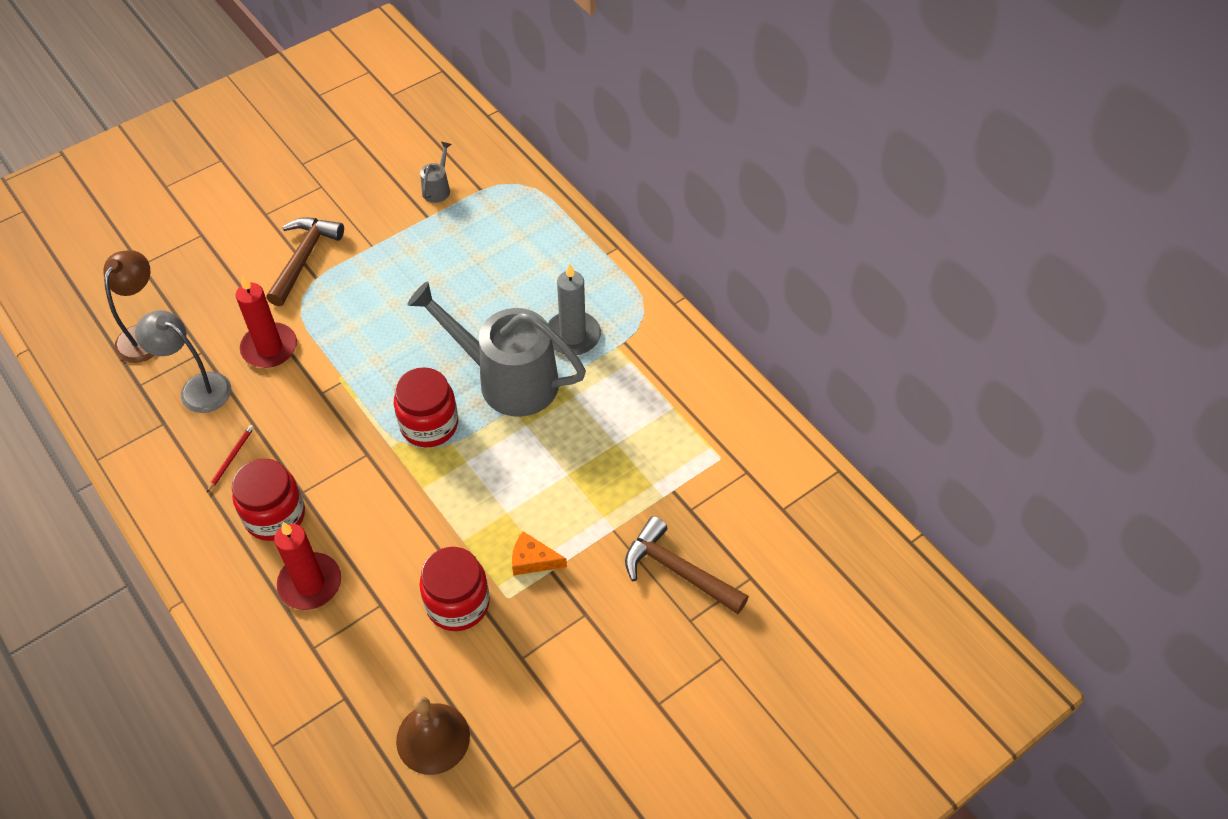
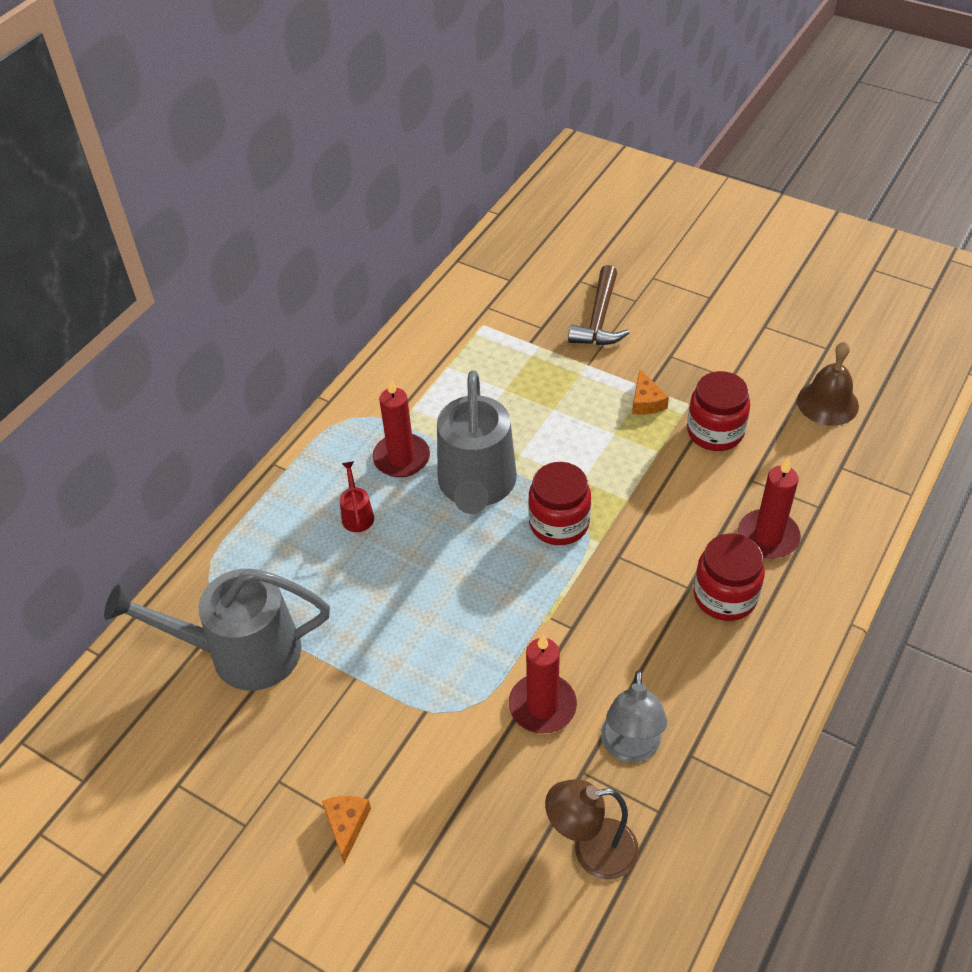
camera: 110 degrees left, 5 degrees down
red pencil [207,425,254,492] -> none
brown hammer [266,217,344,306] -> none
grey watering can [420,142,451,203] -> grey watering can [104,569,330,691], size x2.50
grey candle [548,263,601,355] -> red candle [372,378,430,477]
none -> orange cheese [322,796,371,864]
none -> red watering can [340,461,374,532]

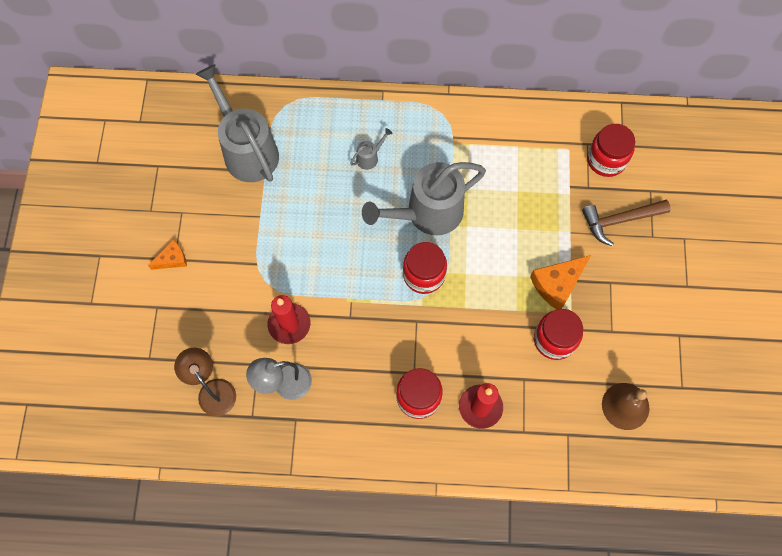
camera: 60 degrees right, 20 degrees up
red watering can [340,461,374,532] -> grey watering can [350,128,392,170]
red candle [372,378,430,477] -> none
orange cheese [632,369,669,415] -> orange cheese [530,255,591,309], size x1.67
none -> red jar [587,124,635,177]

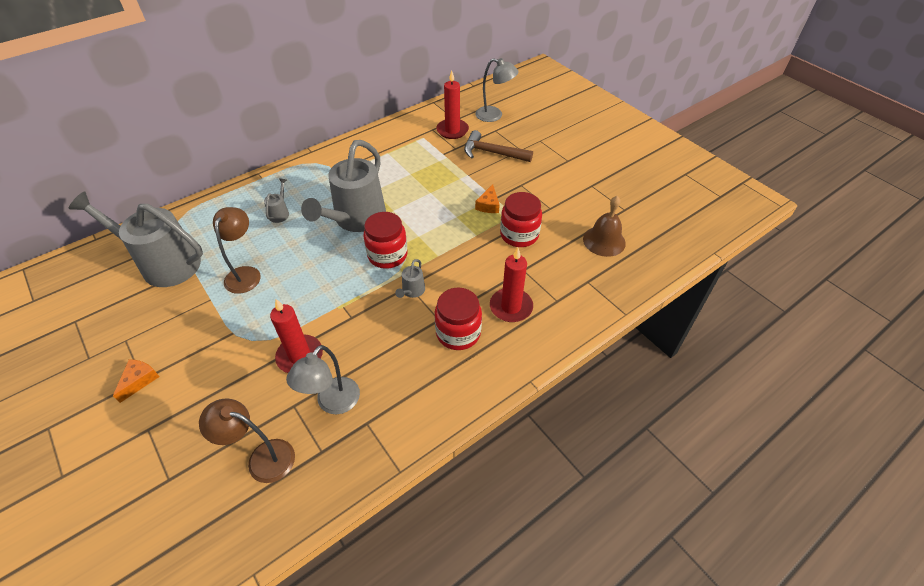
camera: 40 degrees left, 20 degrees down
orange cheese [530,255,591,309] -> orange cheese [475,184,500,213], size x0.60
brown hammer [582,199,671,246] -> brown hammer turned 75 degrees clockwise [464,130,533,162]
red jar [587,124,635,177] -> red candle [436,71,469,139]
none -> brown lamp [213,207,261,294]
none -> grey watering can [395,259,425,298]
none -> grey lamp [475,58,519,122]

